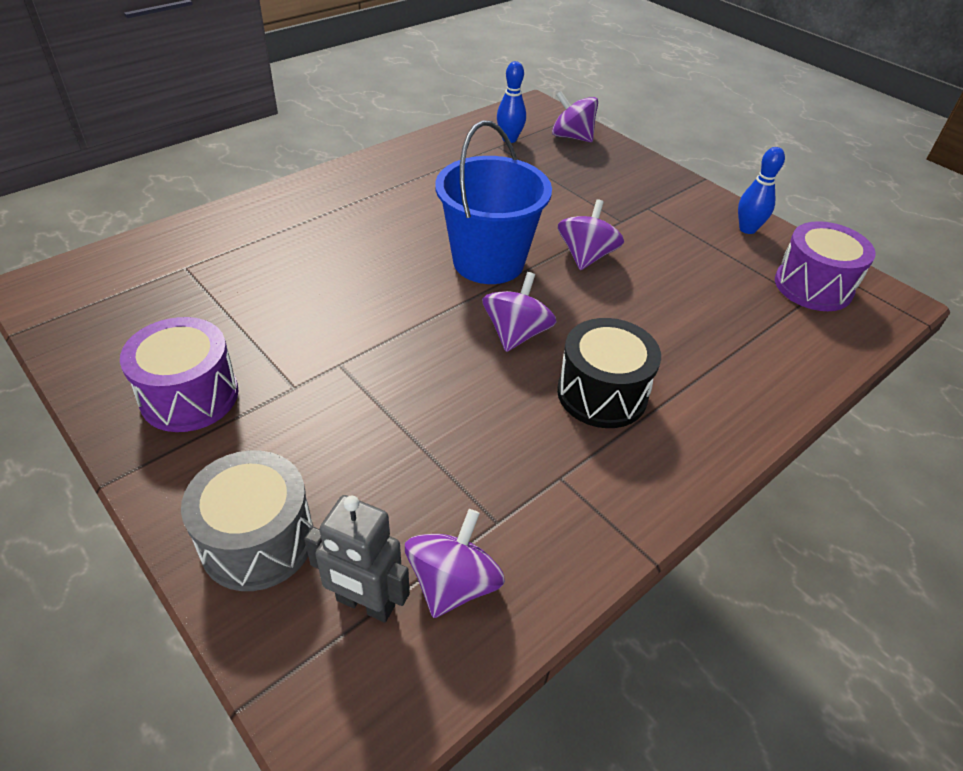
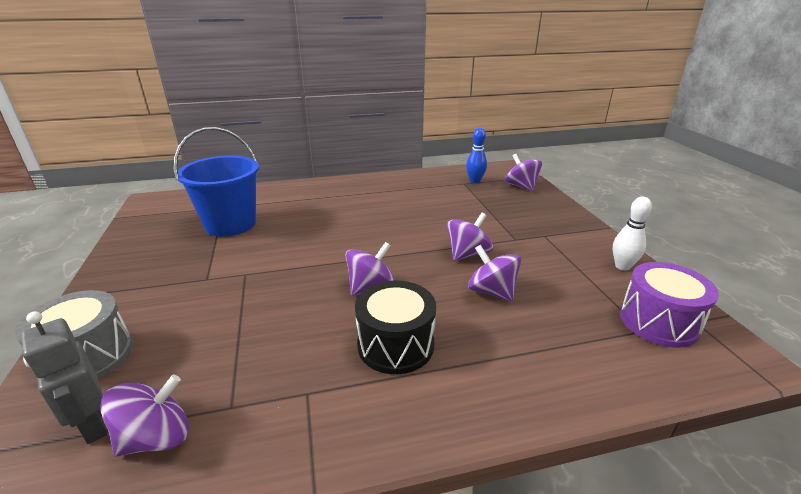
camera: 30 degrees right, 15 degrees down
purple drum [120,317,238,432] -> none
blue bucket [435,121,552,284] -> blue bucket moved to [174,127,259,237]
blue bowling pin [738,147,785,234] -> white bowling pin [613,197,652,271]
none -> purple spinning top [468,245,521,302]

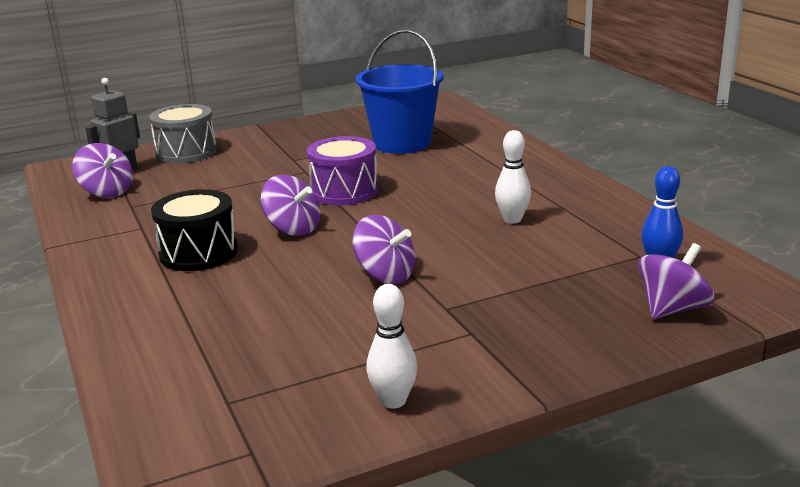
camera: 80 degrees right, 5 degrees down
purple spinning top [468,245,521,302] -> none
purple drum [620,262,719,348] -> purple drum moved to [307,136,378,205]
none -> white bowling pin [495,130,531,223]

